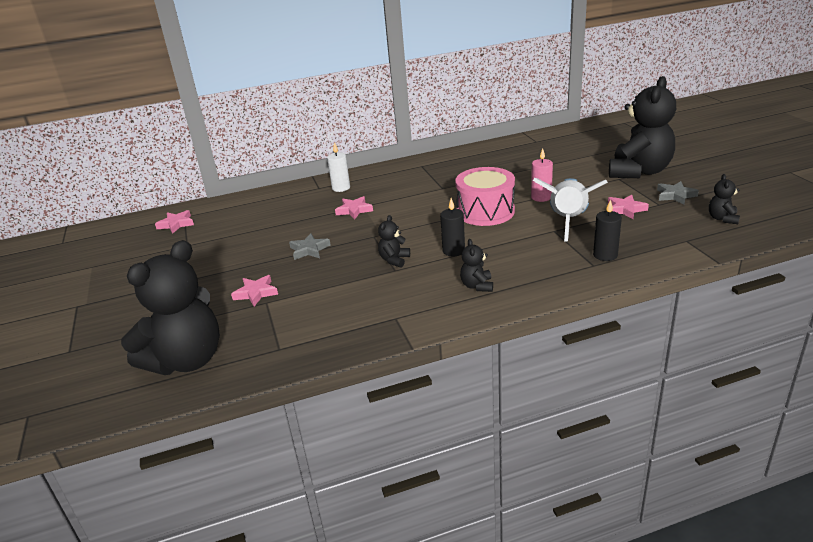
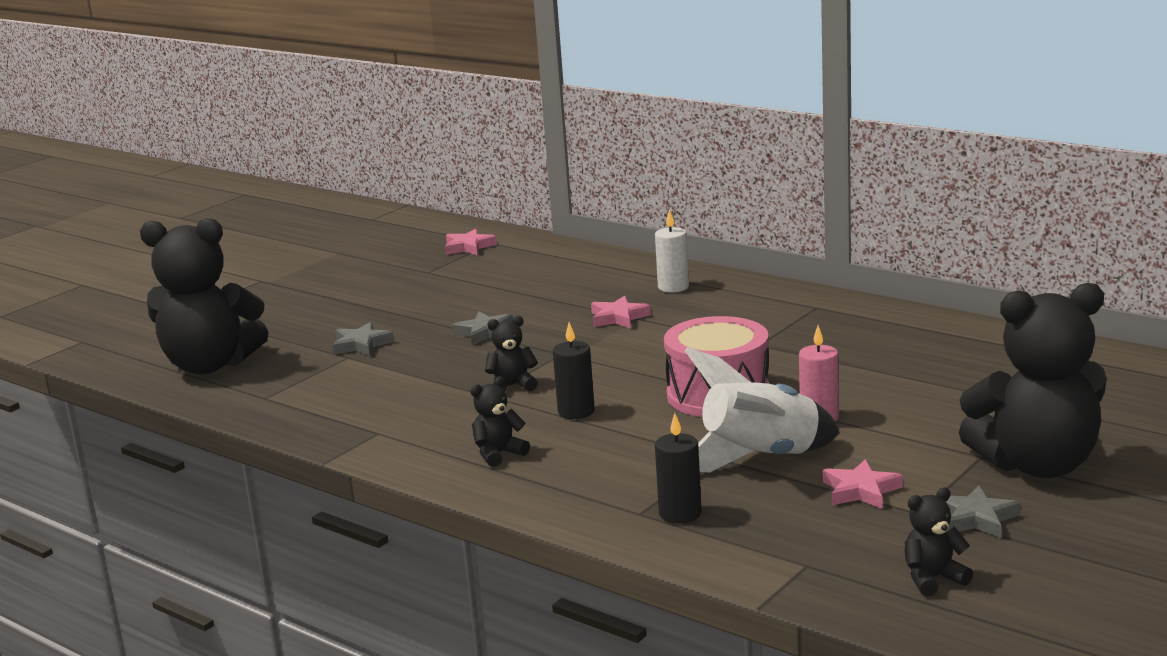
camera: 55 degrees right, 10 degrees down
pink star [231,275,278,306] -> grey star [332,322,394,356]

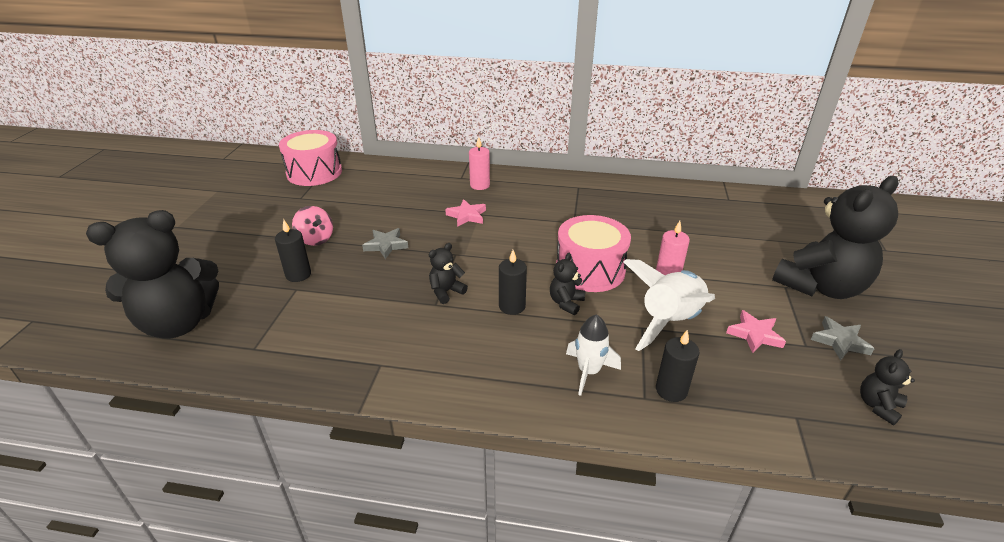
camera: 30 degrees left, 15 degrees up
grey star [332,322,394,356] -> black candle [275,219,311,282]
pink star [445,229,497,255] -> pink drum [279,130,342,186]
black teddy bear [470,376,530,467] -> black teddy bear moved to [550,253,586,315]
white candle [655,209,689,292] -> pink candle [469,137,490,190]
none -> pink spinning top [292,206,333,246]
none -> white rocket [566,314,621,396]

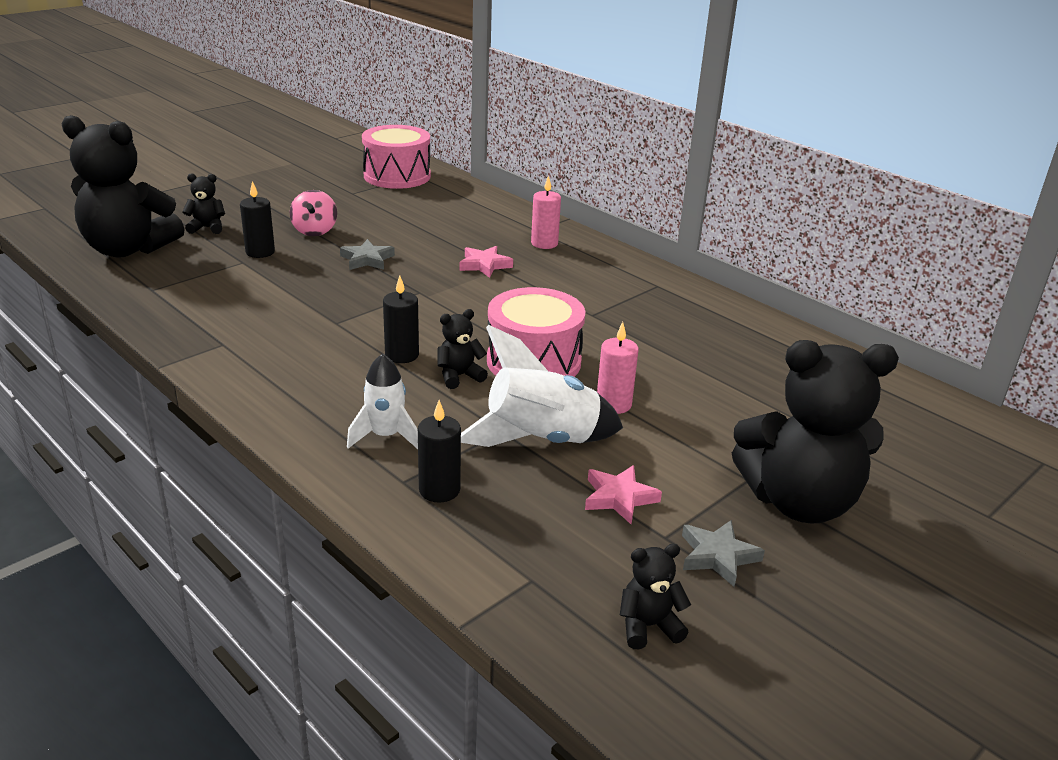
camera: 35 degrees right, 5 degrees down
black teddy bear [429,243,468,304] -> black teddy bear moved to [182,173,225,234]

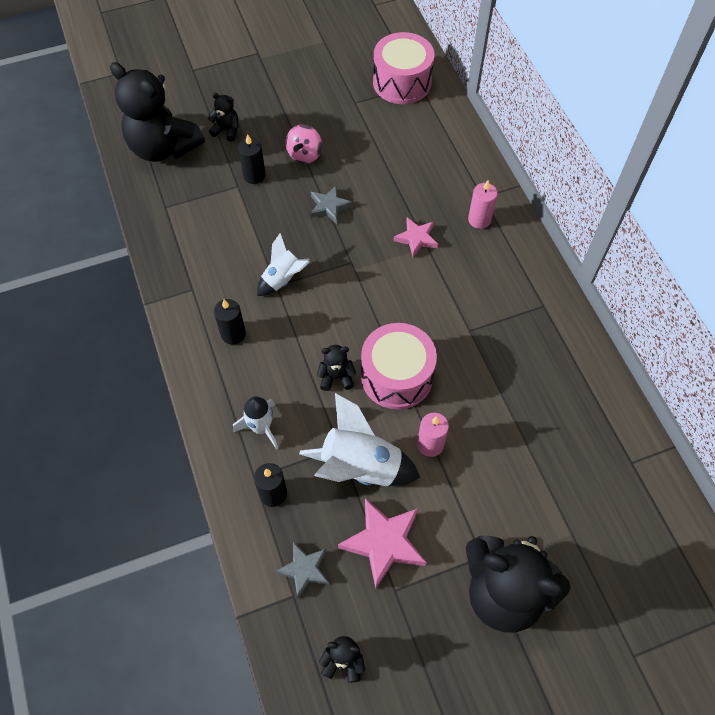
camera: 25 degrees right, 30 degrees up
black candle [383,275,419,363] -> black candle moved to [214,299,246,345]
pink star [585,465,662,524] -> pink star [338,498,427,589], size x1.63
grey star [682,520,765,587] -> grey star moved to [275,542,329,598]
none -> white rocket [257,233,310,296]

